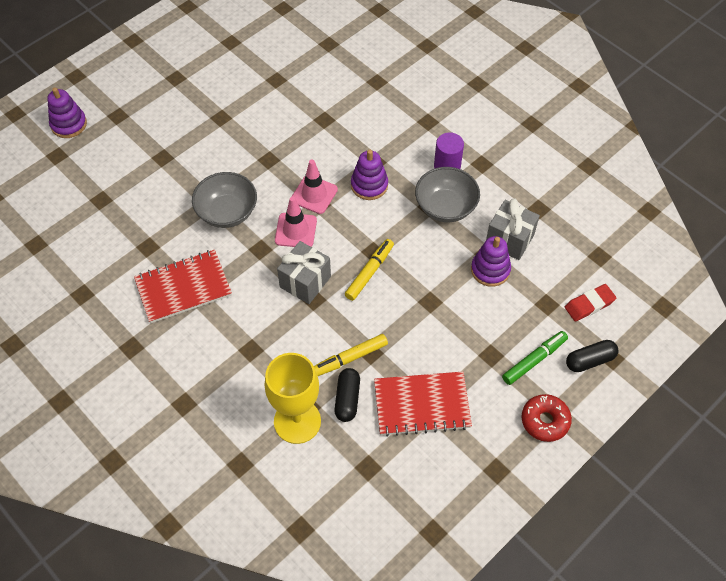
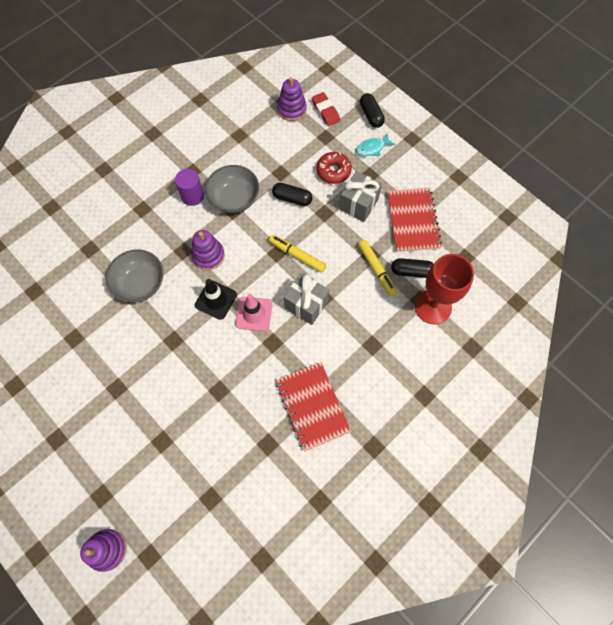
camera: 90 degrees left, 10 degrees up
grey bowl [192,172,257,228] -> grey bowl moved to [106,249,163,302]
yellow goblet [265,353,321,444] -> red goblet [415,254,474,324]
pink traffic cone [291,160,338,214] -> black traffic cone [195,279,237,320]
purple stacking toy [471,236,511,287] -> purple stacking toy moved to [277,77,307,121]
grey gift [486,199,540,260] -> grey gift moved to [339,171,382,222]
green marker [502,331,568,385] -> turquoise fish [356,133,395,156]
red donut [522,394,572,442] -> red donut moved to [316,152,352,184]
none -> black capsule [272,183,312,206]

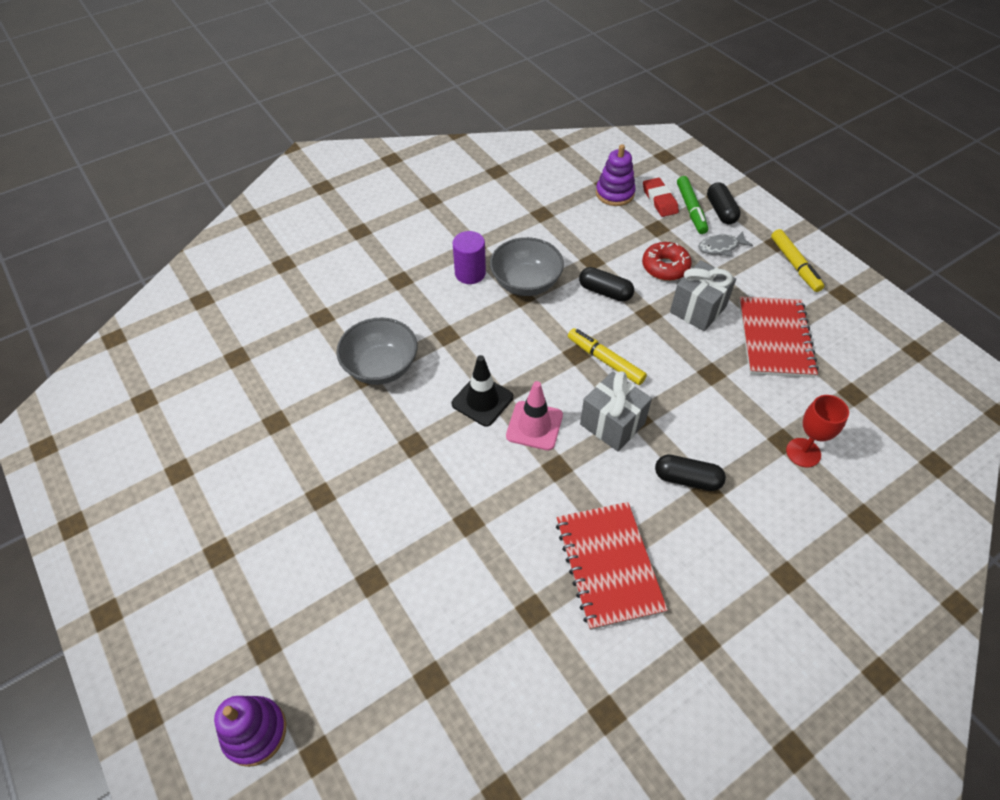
camera: 10 degrees right, 15 degrees down
purple stacking toy [191,230,225,270] -> none
turquoise fish [356,133,395,156] -> grey fish [698,231,753,256]
yellow marker [358,240,397,296] -> yellow marker moved to [771,229,824,292]
black capsule [391,258,433,278] -> black capsule moved to [655,455,726,491]
red goblet [415,254,474,324] -> red goblet [786,395,849,467], size x0.61
none -> green marker [677,176,708,234]

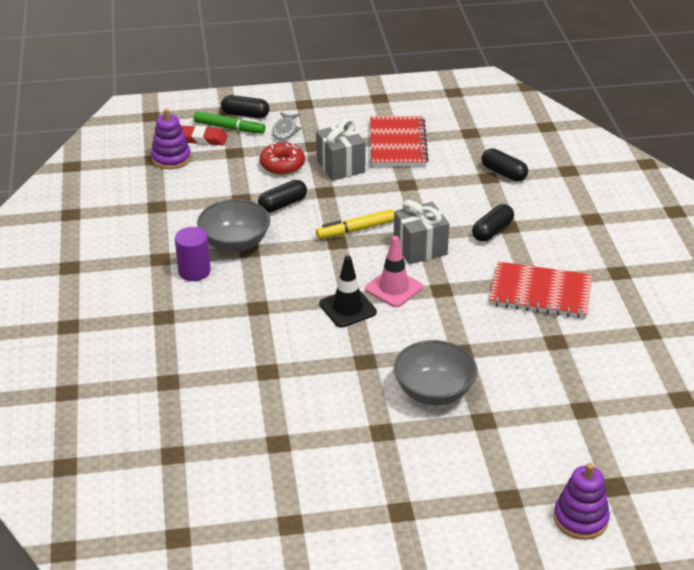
camera: 65 degrees left, 15 degrees down
grey bowl [336,318,417,385] -> grey bowl moved to [394,340,477,405]
red notebook [739,297,819,378] -> red notebook turned 60 degrees clockwise [370,116,429,166]
yellow marker [771,229,824,292] -> none
red goblet [786,395,849,467] -> black capsule [481,148,528,181]

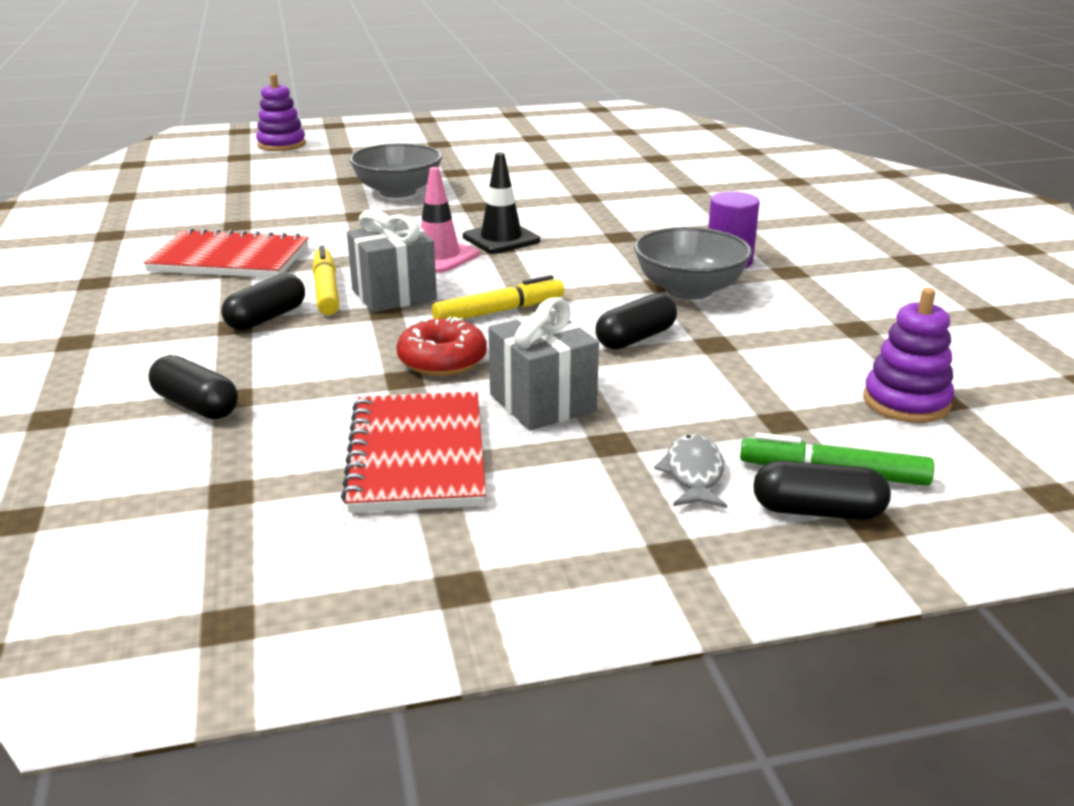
camera: 175 degrees right, 10 degrees down
red eraser [182,125,228,145] -> none
red donut [260,142,305,175] -> red donut moved to [396,317,487,376]
none -> yellow marker [313,245,339,315]

